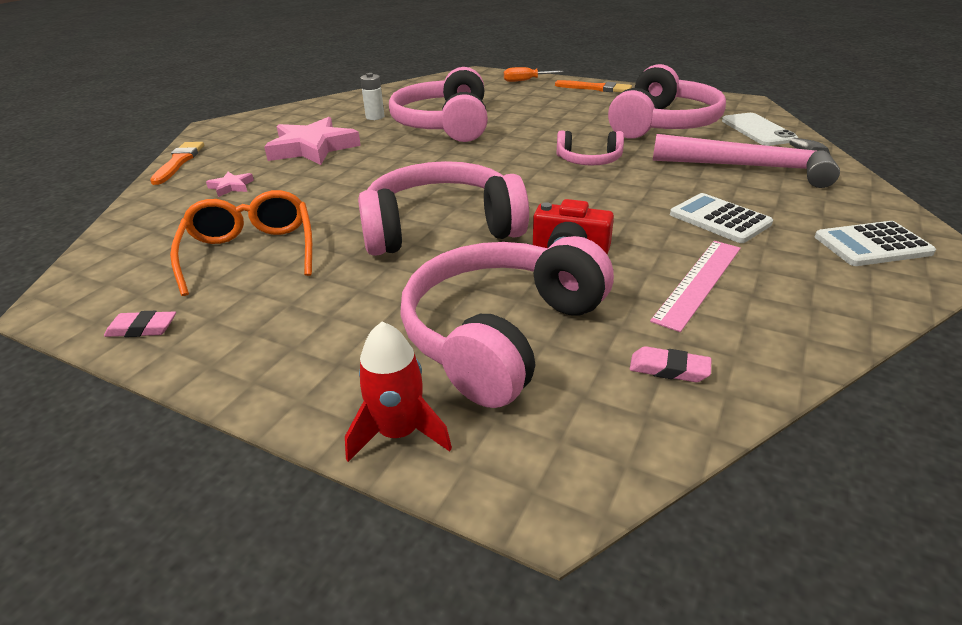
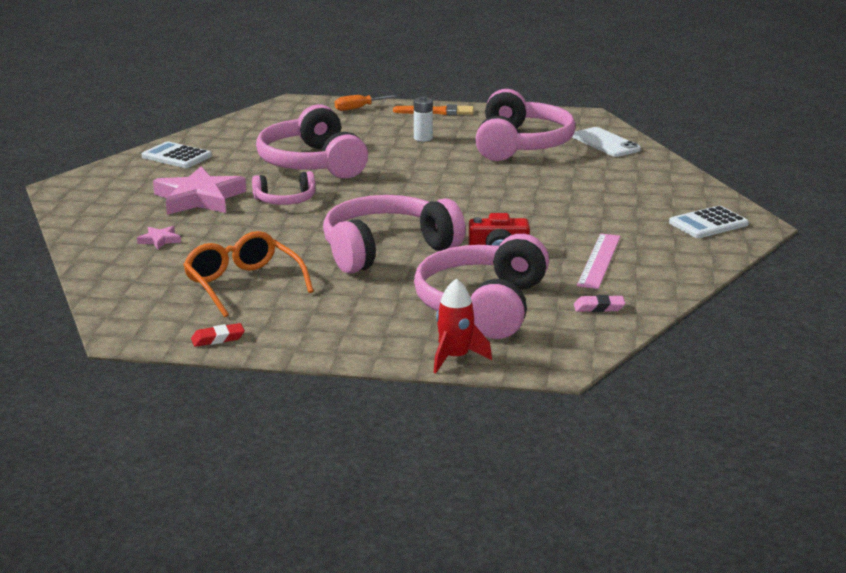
camera: 20 degrees left, 10 degrees down
pink eraser [104,311,176,337] -> red eraser [191,323,245,347]
orange brush [150,142,204,185] -> none
white battery [360,73,384,120] -> white battery moved to [414,96,433,141]
pink headphones [557,131,624,166] -> pink headphones moved to [252,171,315,205]
pink hammer [653,134,840,188] -> none
white calculator [670,193,773,243] -> white calculator moved to [142,141,212,168]

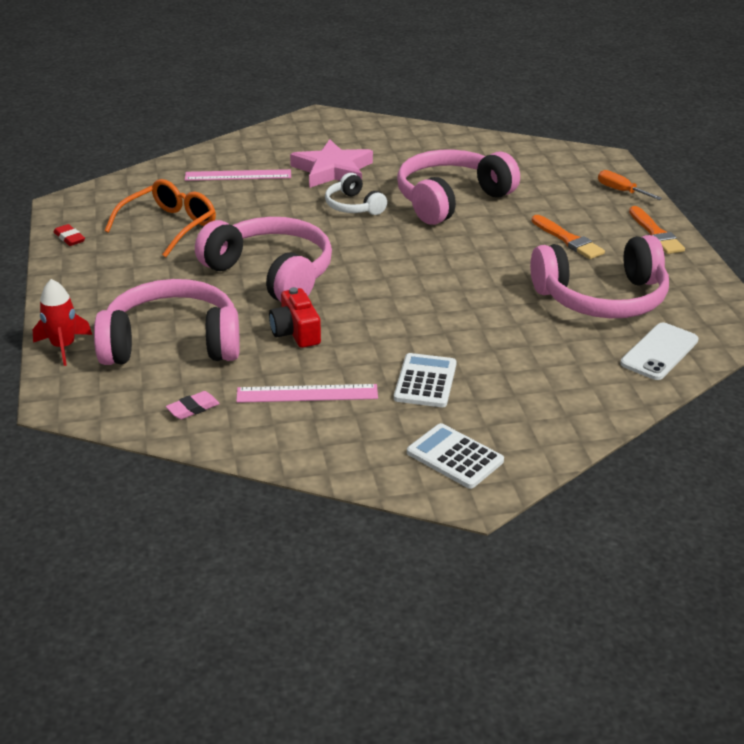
camera: 70 degrees right, 10 degrees up
pink star [137,226,181,249] -> pink ruler [185,169,291,181]
white calculator [142,141,212,168] -> white calculator moved to [394,353,457,407]
pink headphones [252,171,315,205] -> white headphones [325,173,387,215]
white battery [414,96,433,141] -> orange brush [532,215,605,259]
pink eraser [574,295,625,312] -> pink eraser turned 75 degrees clockwise [166,391,220,419]

